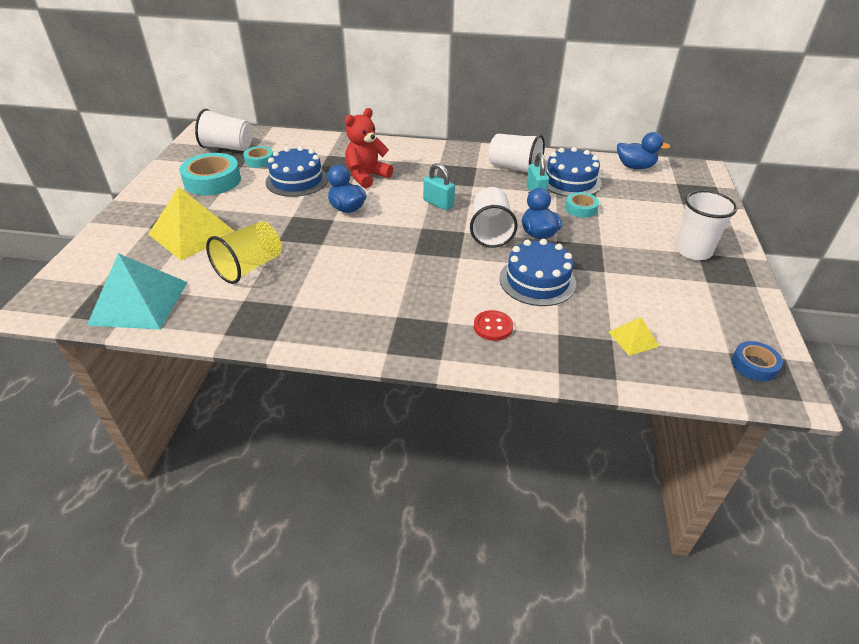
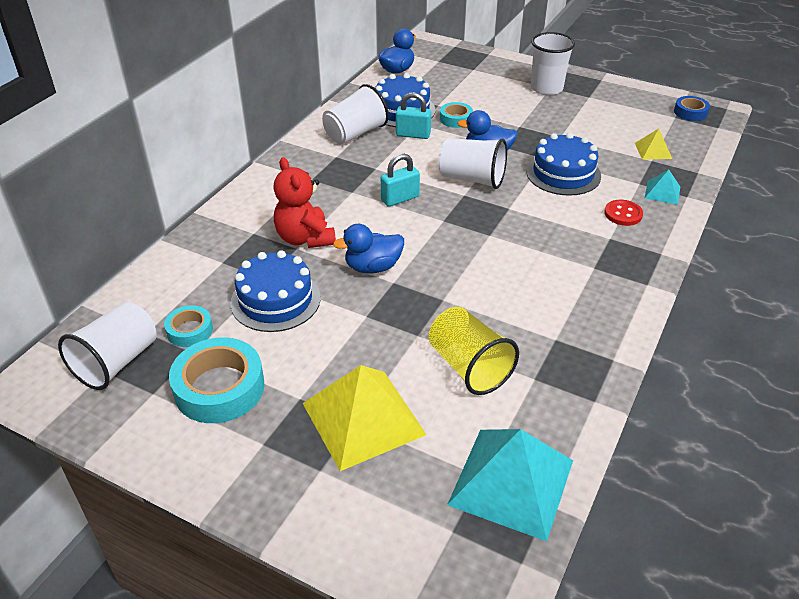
camera: 70 degrees left, 0 degrees up
none -> turquoise pyramid [645,170,680,205]

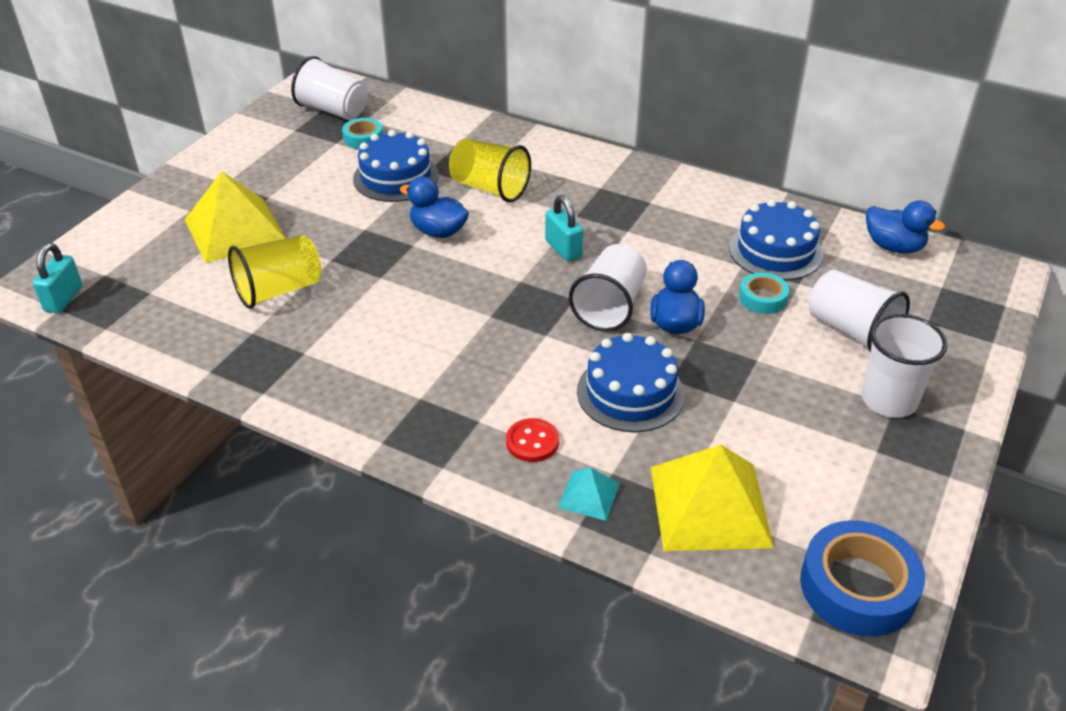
camera: 90 degrees right, 0 degrees up
turquoise tape [169,337,265,423] -> none
red teddy bear [273,157,336,248] -> yellow cup [449,138,531,203]
white cup [323,84,389,144] -> white cup moved to [809,269,910,352]
blue duck [333,224,404,274] -> blue duck turned 45 degrees counterclockwise [400,177,469,238]
turquoise padlock [396,92,431,139] -> turquoise padlock moved to [33,243,82,313]
turquoise pyramid [447,429,573,541] -> none
yellow pyramid [635,129,672,159] -> yellow pyramid [651,445,774,551], size x2.12
blue tape [674,96,710,121] -> blue tape [800,520,925,636], size x1.83

